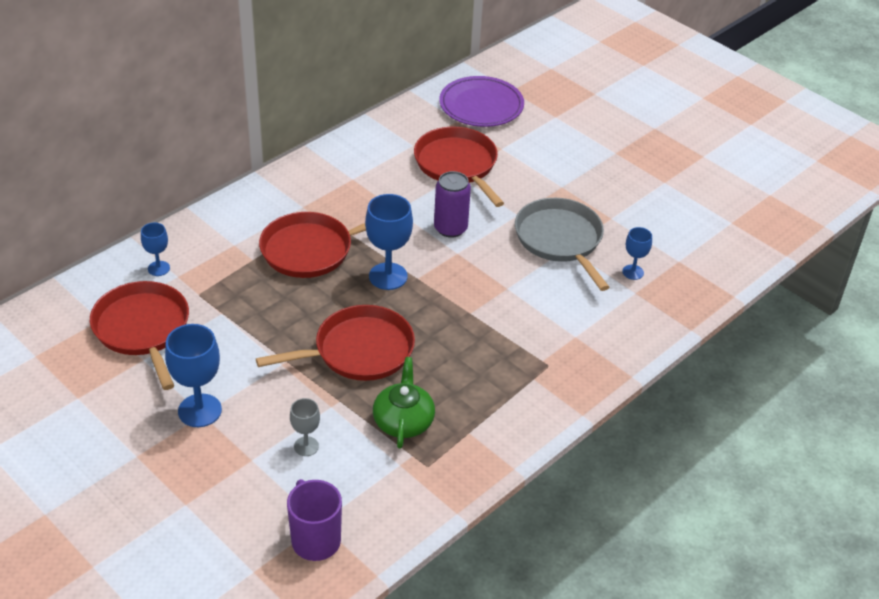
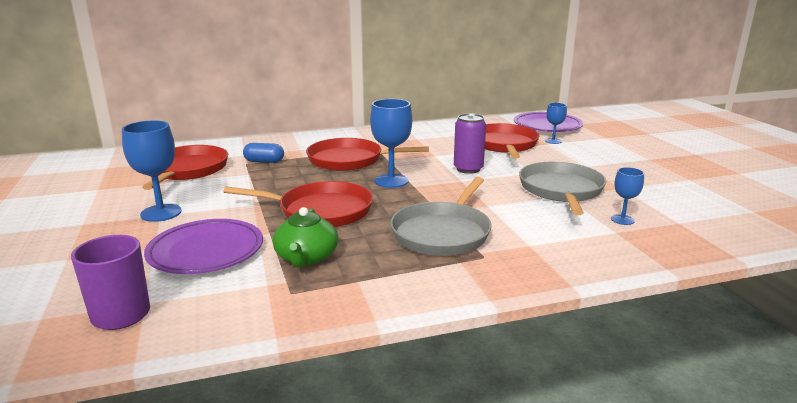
camera: 30 degrees right, 20 degrees down
blue goblet [141,223,170,276] -> blue goblet moved to [545,103,567,144]
grey goblet [290,398,320,456] -> purple plate [144,219,263,274]
green teapot [373,357,435,449] -> green teapot turned 150 degrees clockwise [273,207,338,267]
none -> blue capsule [243,143,284,163]
none -> grey pan [390,177,492,256]

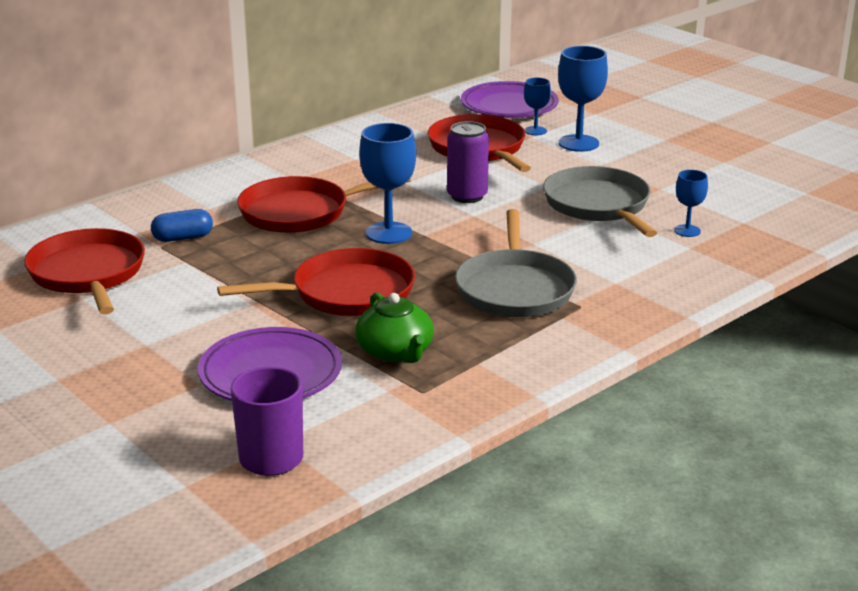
camera: 25 degrees left, 5 degrees up
blue goblet [122,120,182,222] -> blue goblet moved to [558,46,608,152]

